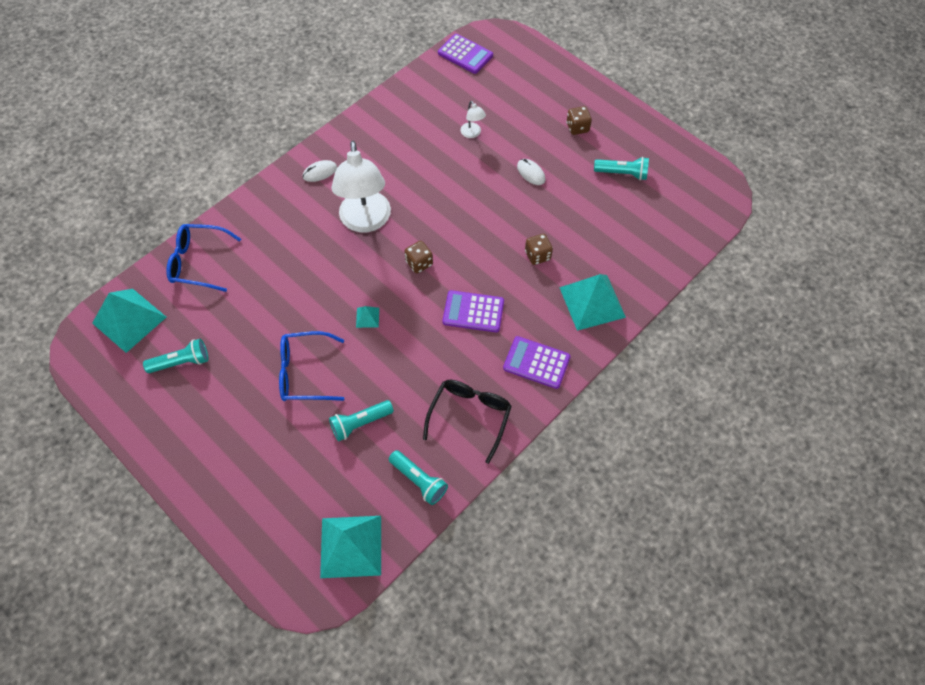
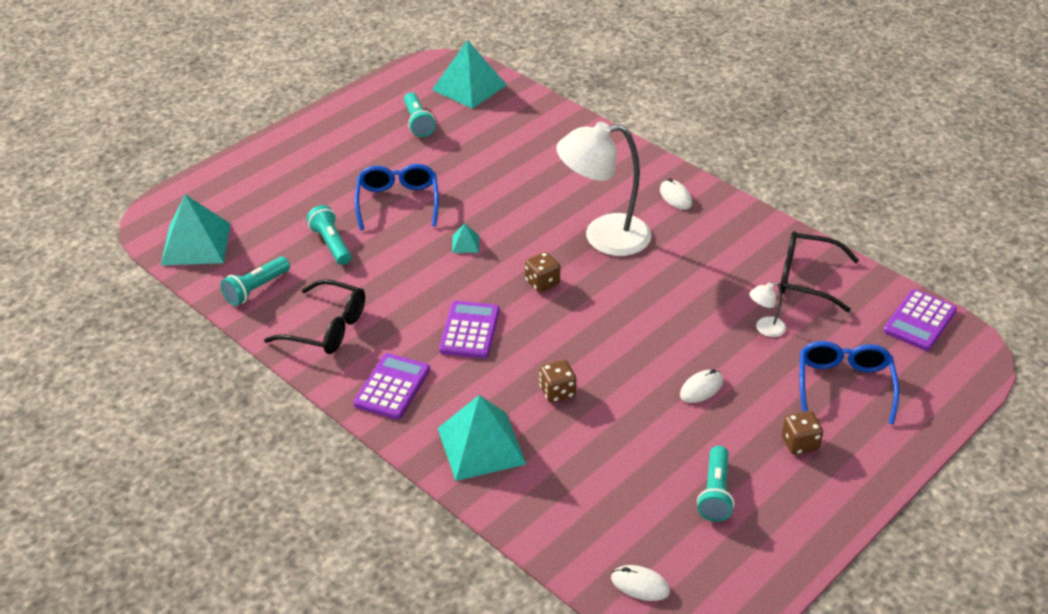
camera: 90 degrees right, 20 degrees down
blue glasses [166,224,241,292] -> blue glasses moved to [800,341,900,425]
none -> white mouse [611,565,670,601]
none -> black glasses [781,231,859,312]

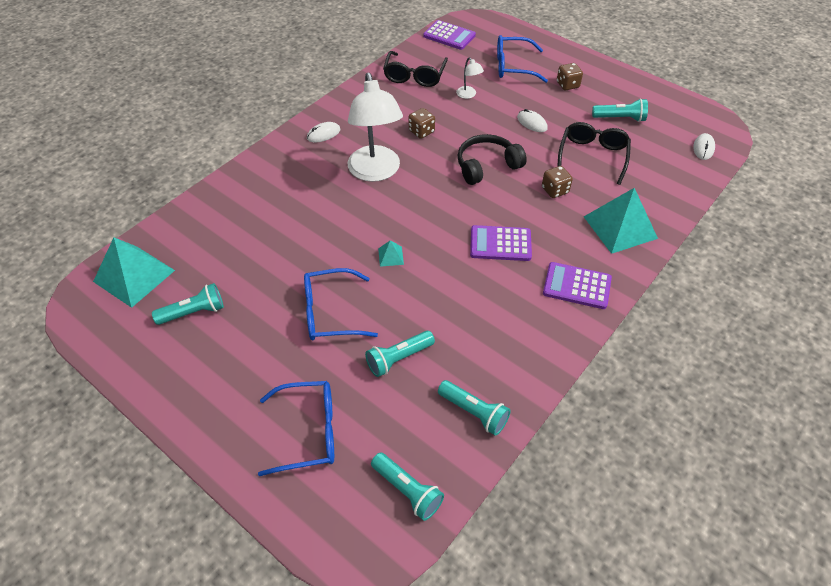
camera: 95 degrees left, 10 degrees up
turquoise pyramid [160,194,230,266] -> turquoise flashlight [371,452,444,521]
black glasses [264,279,365,354] -> black glasses moved to [557,122,631,185]
brown dice [525,252,560,292] -> brown dice moved to [409,108,435,139]
none -> blue glasses [258,381,334,476]
none -> black headphones [457,134,527,185]

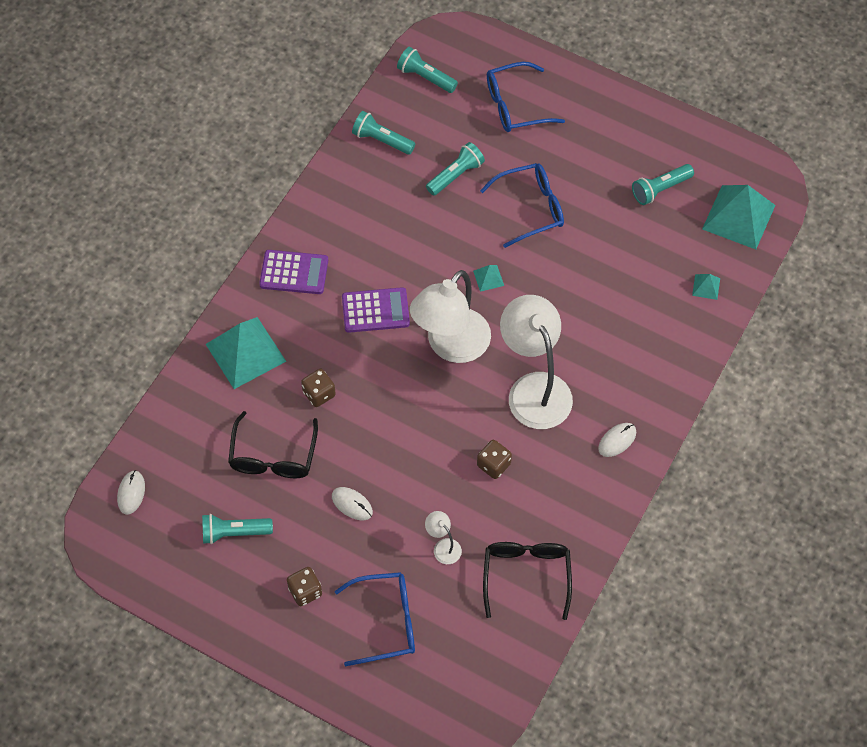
camera: 170 degrees right, 10 degrees up
purple calculator [423,20,476,50] -> none
black headphones [457,134,527,185] -> none
none -> white lamp [410,270,491,363]
none -> turquoise pyramid [692,274,720,300]

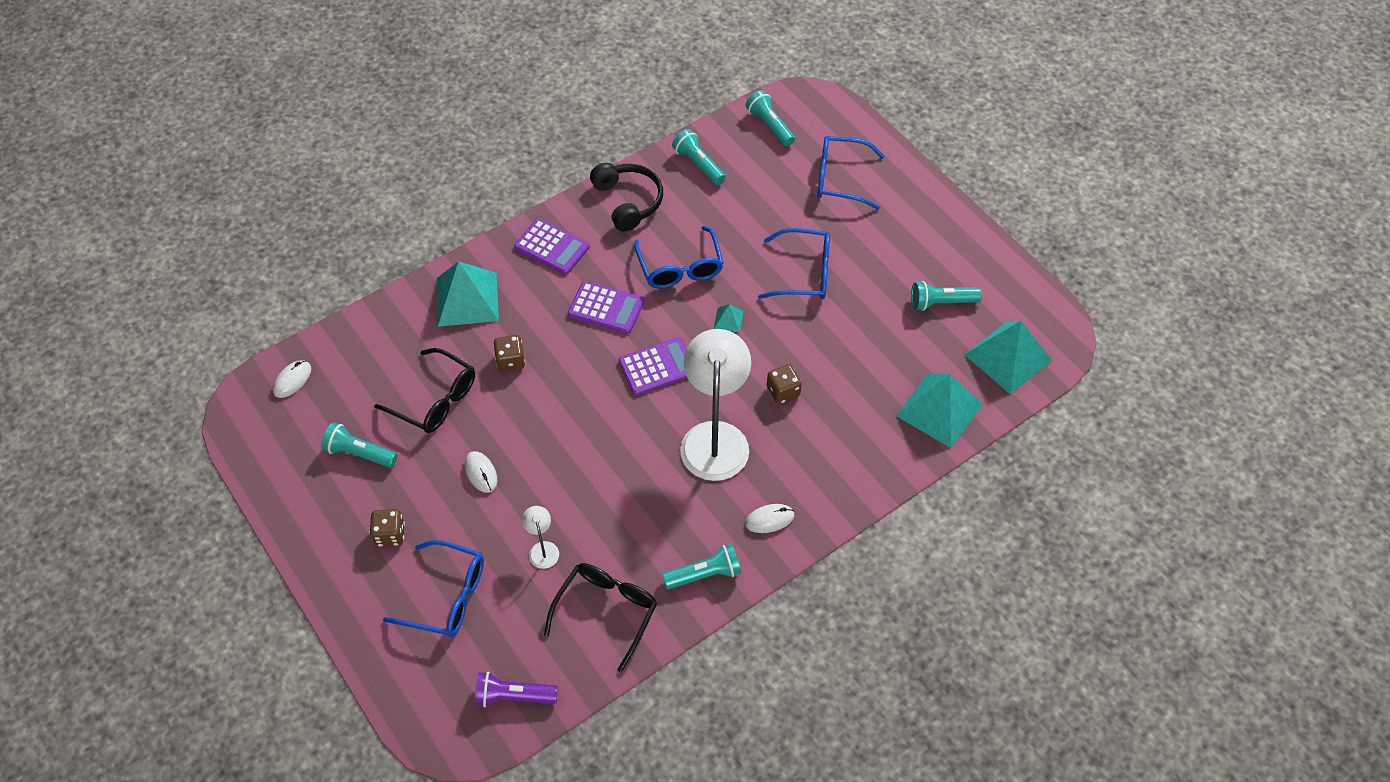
camera: 25 degrees right, 5 degrees down
black glasses [228,411,318,478] -> black glasses turned 90 degrees counterclockwise [374,348,475,433]
white lamp [410,270,491,363] -> purple calculator [618,337,687,395]
turquoise flashlight [426,142,485,196] -> turquoise flashlight moved to [662,544,741,589]
brown dice [477,440,512,479] -> brown dice moved to [767,364,802,404]
turquoise pyramid [692,274,720,300] -> turquoise pyramid [896,373,983,448], size x2.32
none -> purple flashlight [475,672,558,707]
none -> black headphones [590,163,663,232]
none -> blue glasses [634,226,723,289]

